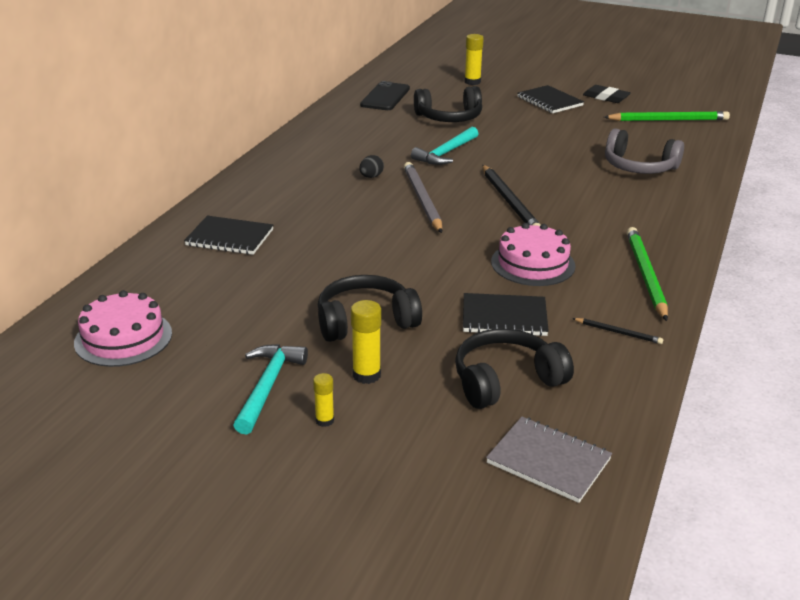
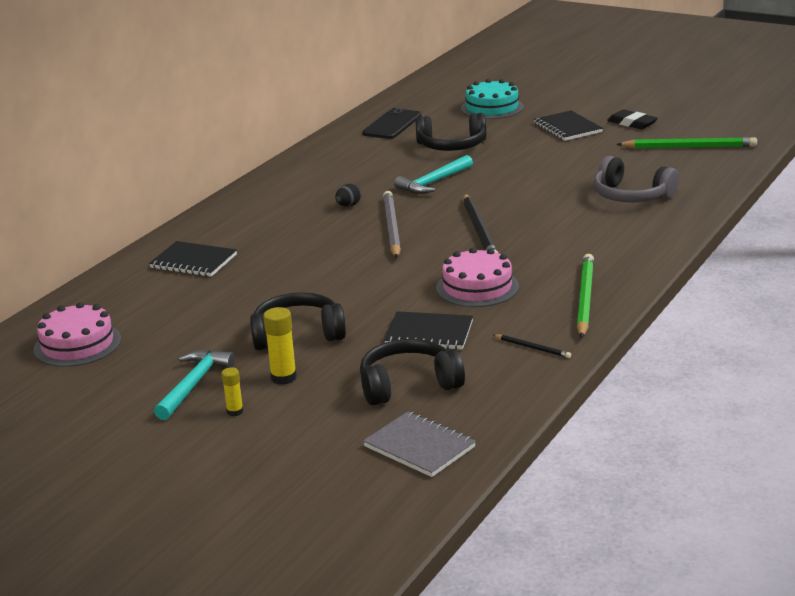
camera: 10 degrees right, 5 degrees down
yellow glue stick [464,34,484,85] -> turquoise cake [461,79,524,119]

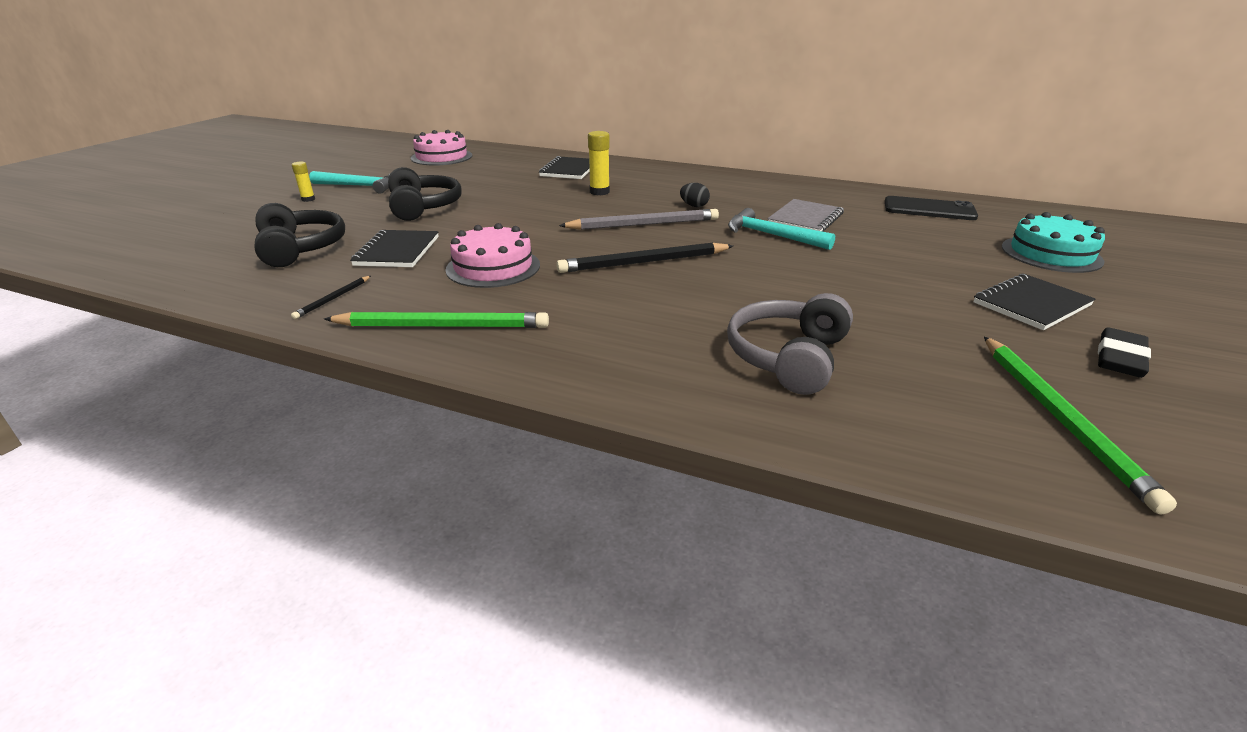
camera: 80 degrees right, 5 degrees up
yellow glue stick [263,307,297,385] -> yellow glue stick moved to [588,131,610,195]
grey notebook [363,411,476,477] -> grey notebook moved to [767,199,844,232]
black headphones [415,113,486,151] -> none

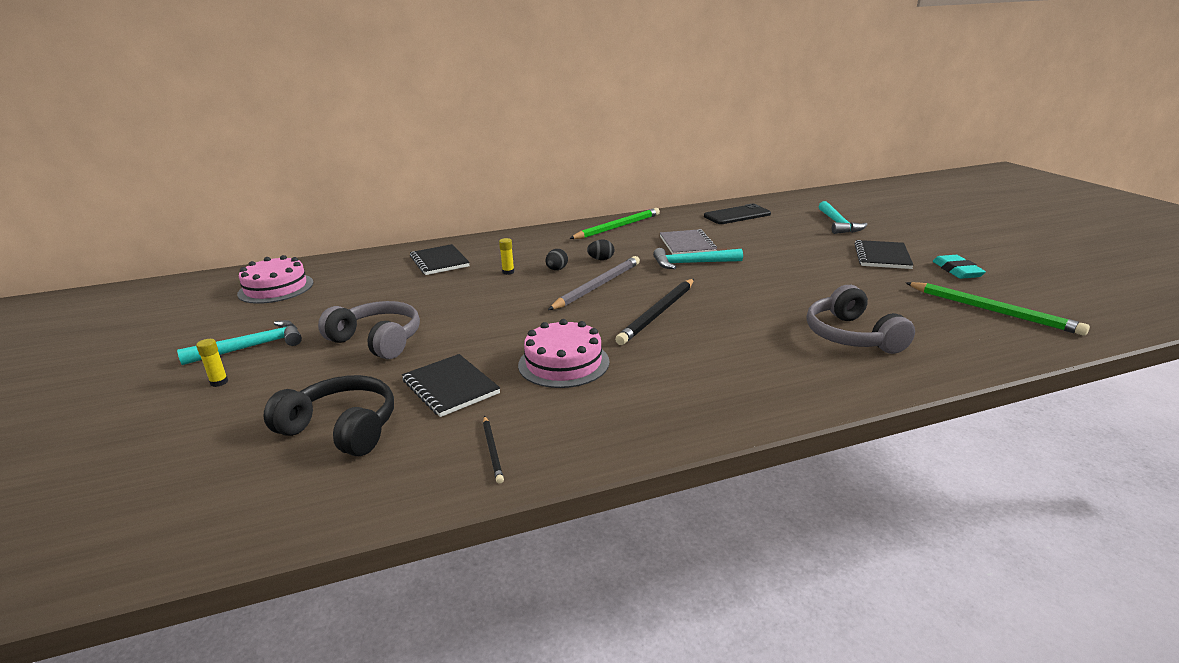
camera: 40 degrees left, 5 degrees down
green pencil [324,312,549,328] -> green pencil moved to [569,208,660,239]
black headphones [388,167,462,221] -> grey headphones [318,301,420,359]
yellow glue stick [588,131,610,195] -> yellow glue stick [499,238,514,275], size x0.61
turquoise cake [1002,212,1105,273] -> turquoise hammer [819,201,868,234]
black eraser [1098,327,1151,378] -> turquoise eraser [933,255,986,279]
none -> black egg [545,249,568,270]

